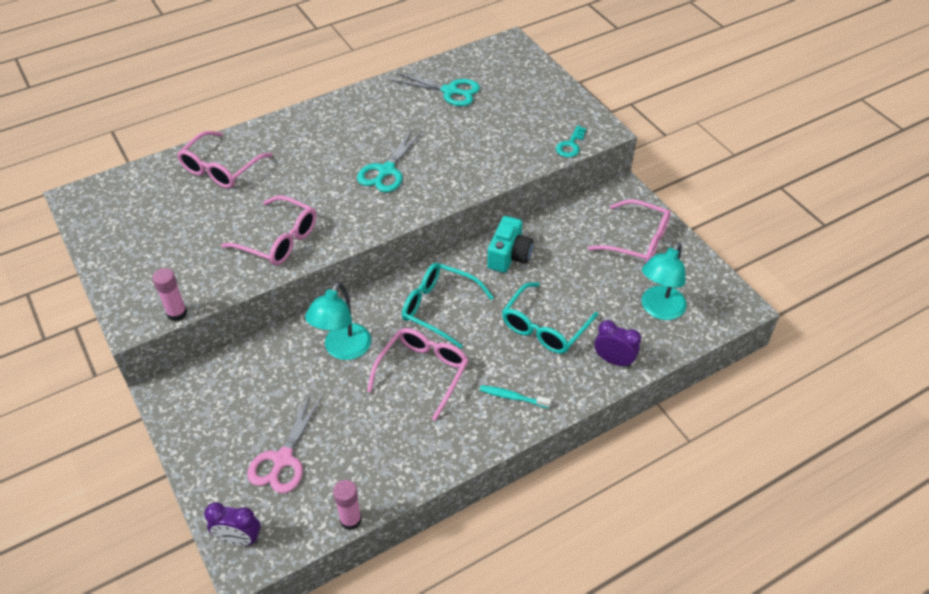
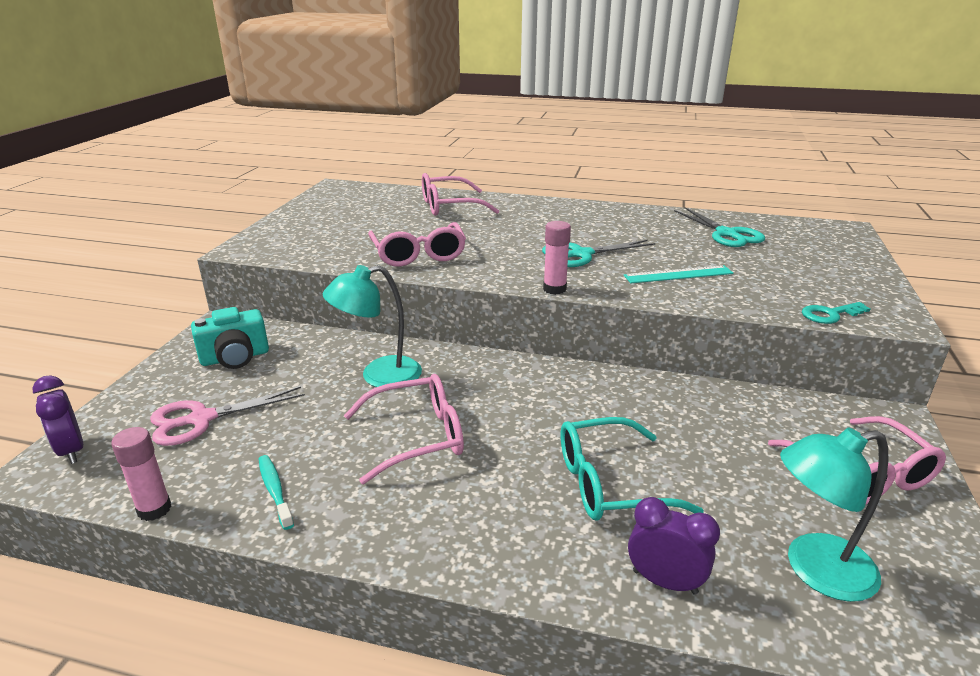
camera: 45 degrees right, 20 degrees down
pink glue stick [152,268,187,321] -> pink glue stick moved to [543,221,571,295]
turquoise glasses [402,263,494,348] -> none
turquoise toothbrush [479,385,551,408] -> turquoise toothbrush moved to [259,455,294,530]
turquoise camera [487,216,534,273] -> turquoise camera moved to [191,307,269,369]
purple clock [595,320,641,367] -> purple clock turned 45 degrees counterclockwise [628,497,720,595]
none -> turquoise ruler [624,265,734,283]

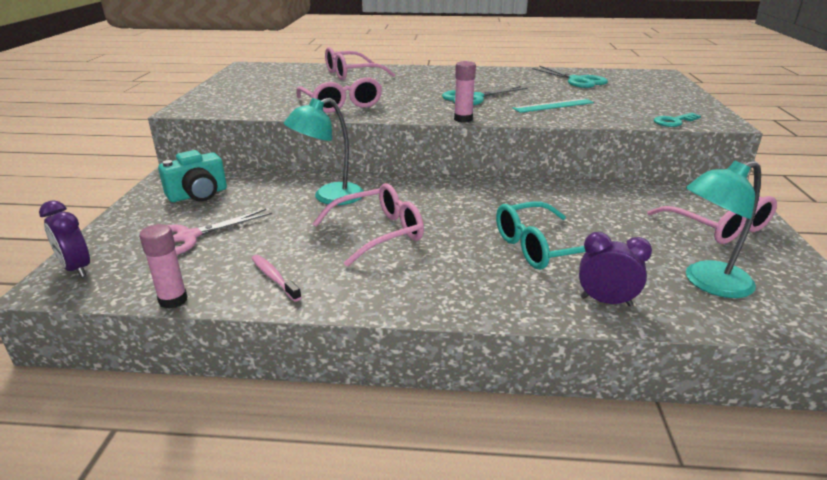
camera: 10 degrees left, 0 degrees up
turquoise toothbrush [259,455,294,530] -> pink toothbrush [251,255,302,302]

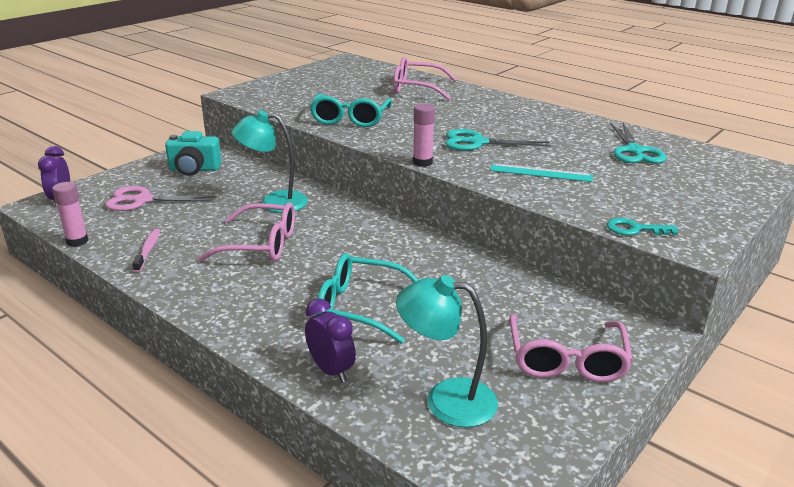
camera: 35 degrees right, 0 degrees up
pink glasses [296,77,382,113] -> turquoise glasses [310,94,392,127]

